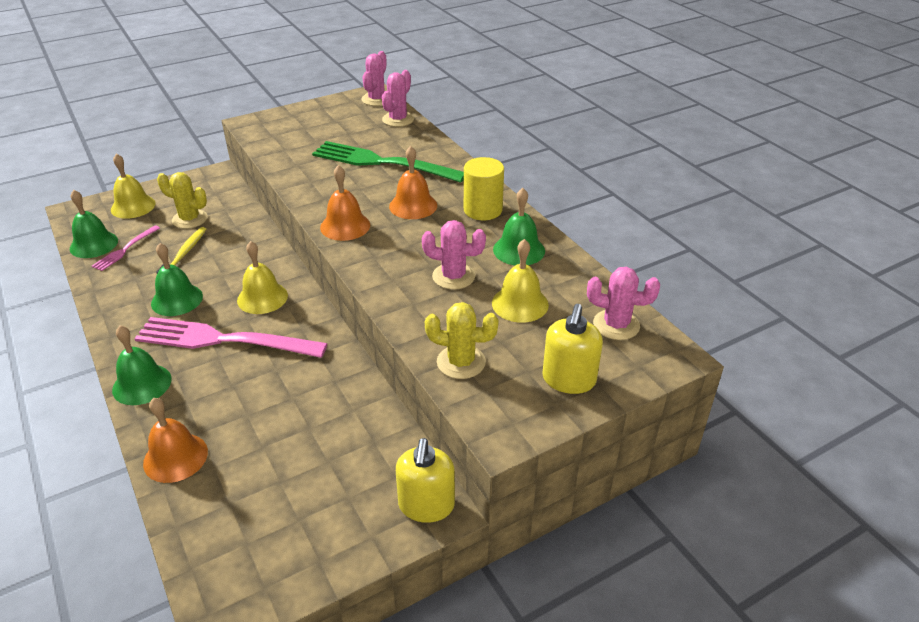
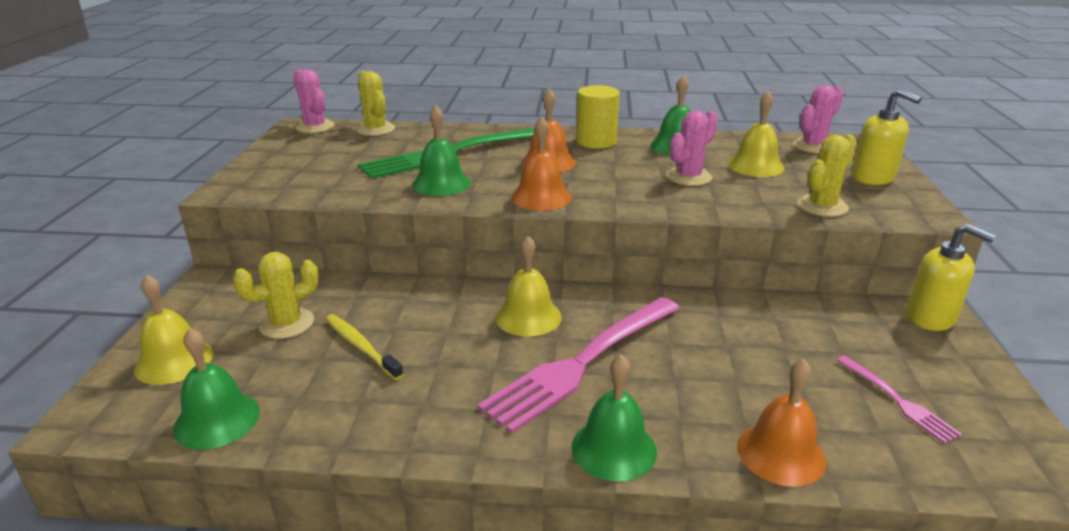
camera: 55 degrees left, 10 degrees down
pink fork [92,225,160,271] -> pink fork moved to [837,355,962,444]
green bell [151,243,203,316] -> green bell moved to [412,105,470,196]
pink cactus [382,70,414,127] -> yellow cactus [356,71,395,136]

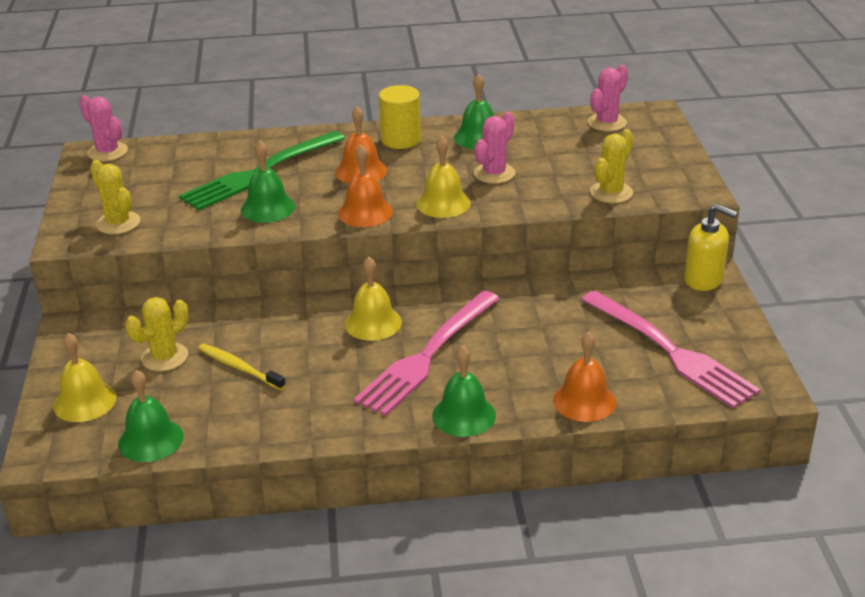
camera: 10 degrees left, 5 degrees up
yellow cactus [356,71,395,136] -> yellow cactus moved to [90,160,141,234]
yellow bell [728,91,785,177] -> yellow bell moved to [416,136,471,218]
pink fork [837,355,962,444] -> pink fork [581,291,760,408], size x2.09
yellow soap dispenser [852,88,922,185] -> none

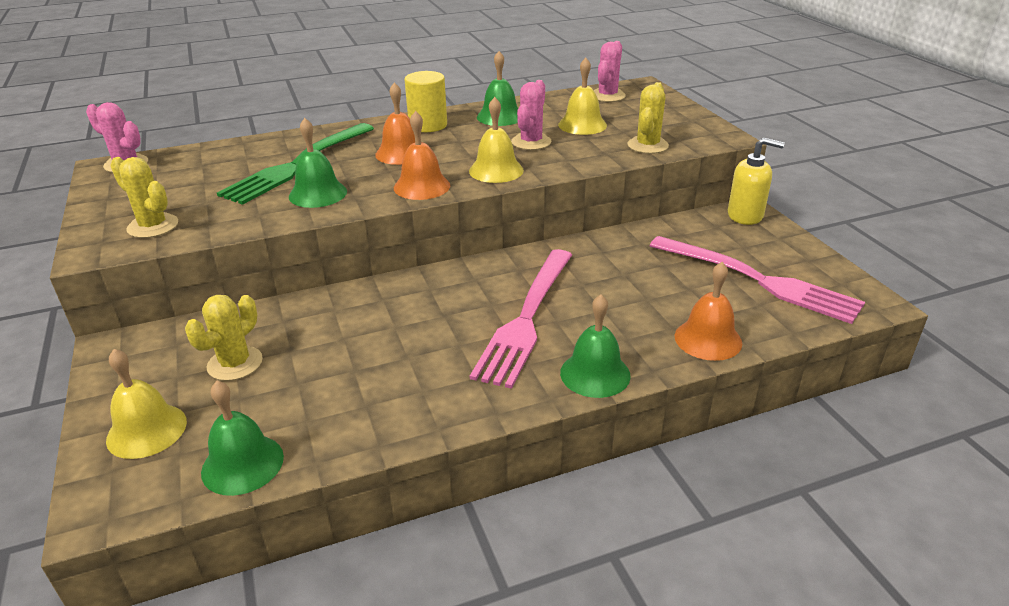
camera: 15 degrees left, 0 degrees up
yellow toothbrush [198,344,286,390] -> none
yellow bell [344,257,402,341] -> yellow bell moved to [558,58,607,135]

